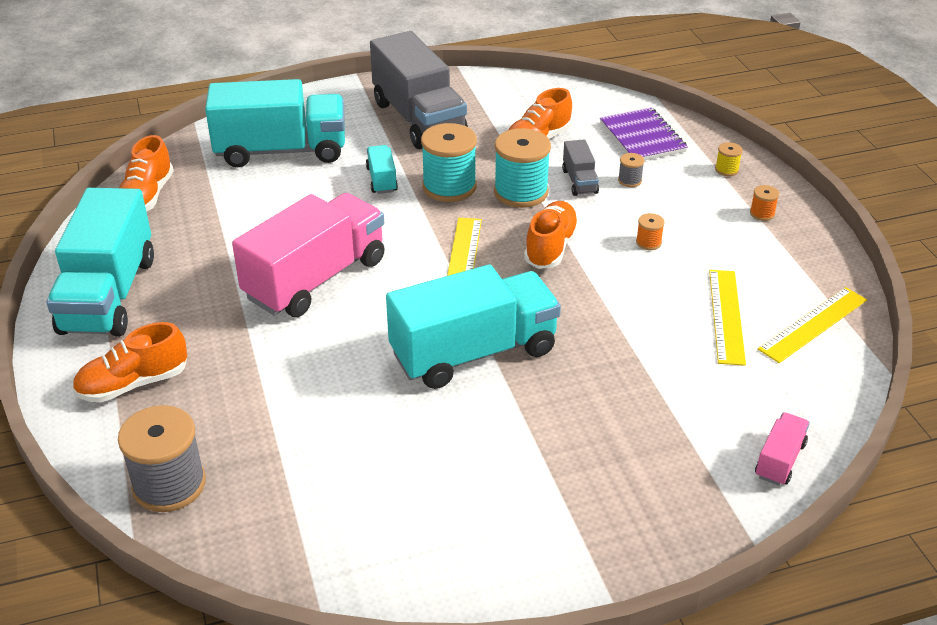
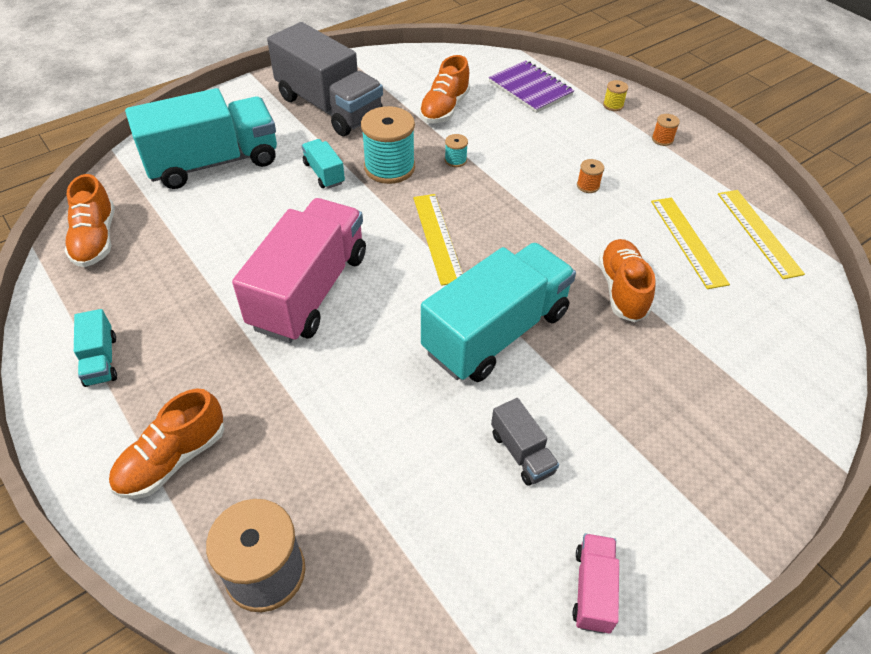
camera: 20 degrees left, 10 degrees up
turquoise truck [46,188,154,337] -> turquoise truck [74,309,117,387], size x0.44
turquoise spool [494,128,551,208] -> turquoise spool [445,134,468,167], size x0.44
orange shoe [524,201,579,269] -> orange shoe moved to [598,239,656,322]
grey truck [562,139,599,196] -> grey truck moved to [491,398,559,486]
grey spool [618,153,644,187] -> none
pink truck [755,412,810,486] -> pink truck moved to [572,533,619,634]
yellow ruler [758,287,867,363] -> yellow ruler turned 45 degrees counterclockwise [718,190,805,279]

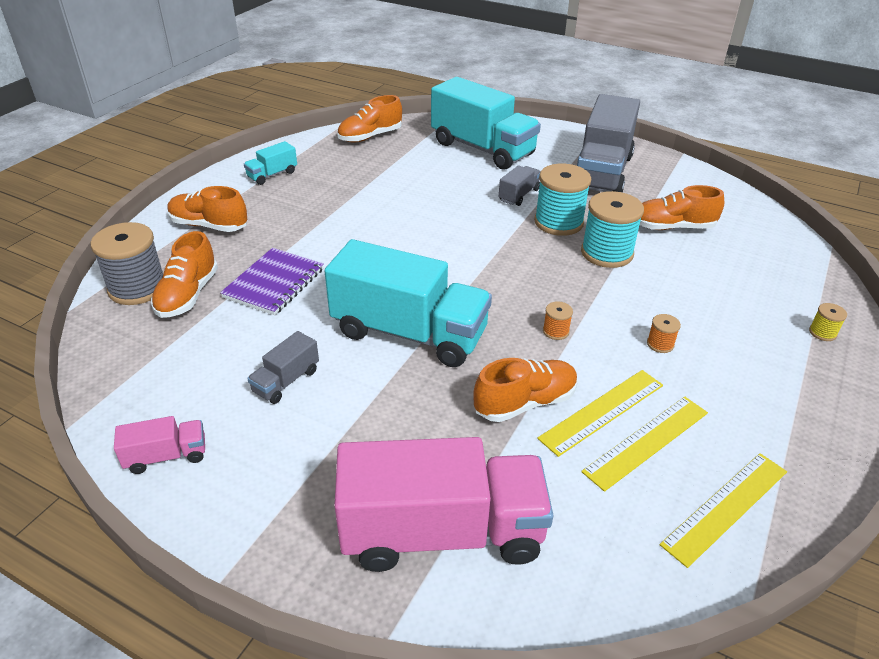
camera: 65 degrees right, 10 degrees down
pink truck [232,198,366,343] -> pink truck moved to [334,437,554,572]
turquoise truck [302,139,345,189] -> grey truck [499,165,541,206]
yellow ruler [413,194,463,286] -> yellow ruler moved to [537,370,663,457]
turquoise spool [445,134,468,167] -> turquoise spool [581,191,644,268], size x2.25
purple notebook [488,60,574,113] -> purple notebook moved to [220,248,324,315]
orange spool [652,114,680,146] -> orange spool moved to [543,301,573,340]
none -> orange shoe [151,231,218,318]

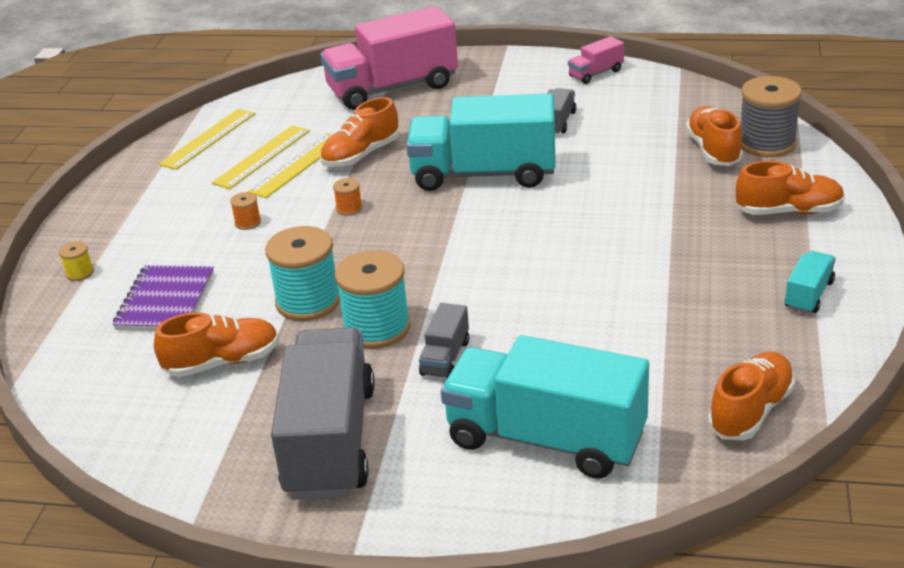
camera: 165 degrees right, 5 degrees down
purple notebook [220,248,324,315] -> purple notebook moved to [112,265,214,331]

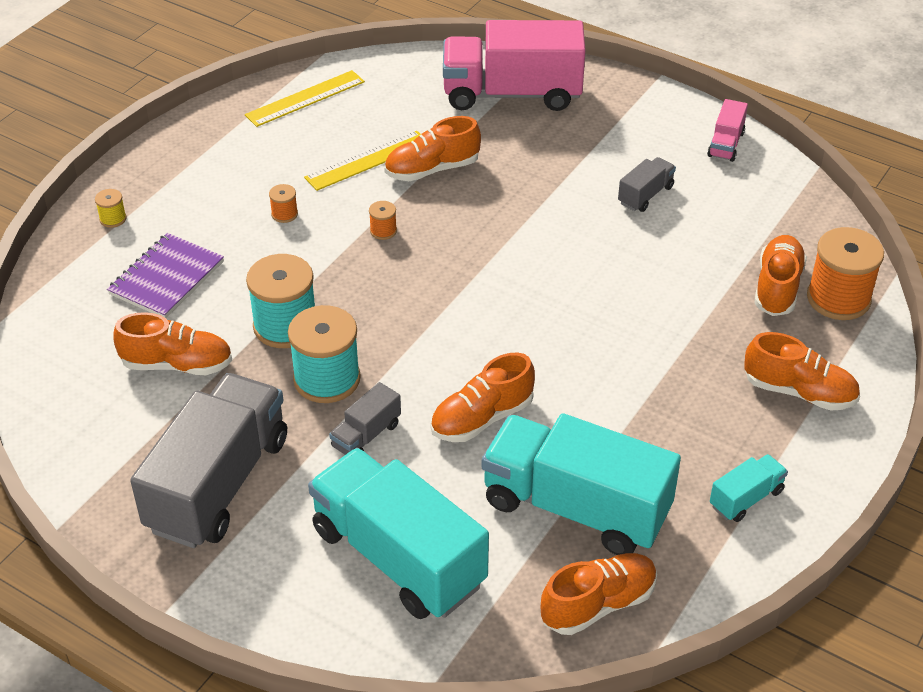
camera: 20 degrees right, 10 degrees up
yellow ruler [212,125,310,189] -> none
turquoise truck [406,94,556,191] -> turquoise truck moved to [482,413,681,555]
pink truck [568,36,624,84] -> pink truck turned 60 degrees counterclockwise [707,99,748,162]
grey spool [740,76,802,157] -> orange spool [807,227,884,320]
none -> orange shoe [430,353,535,442]

